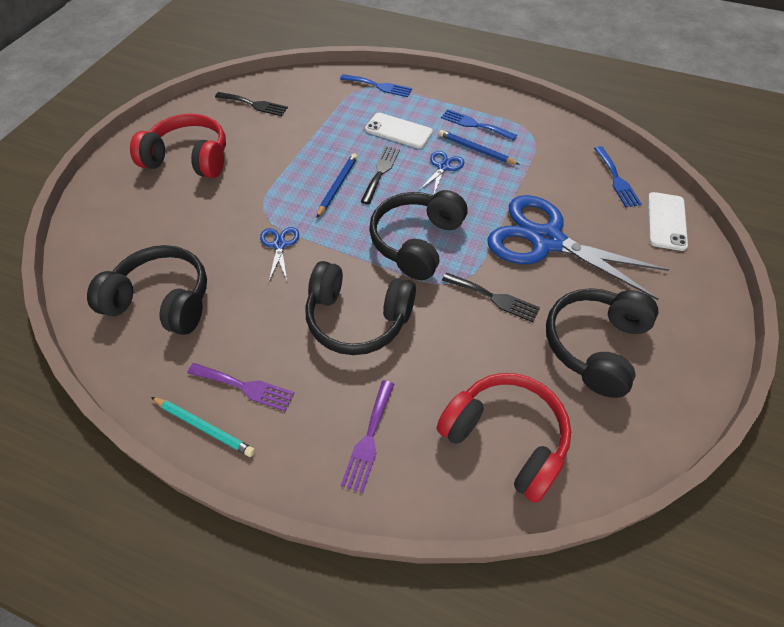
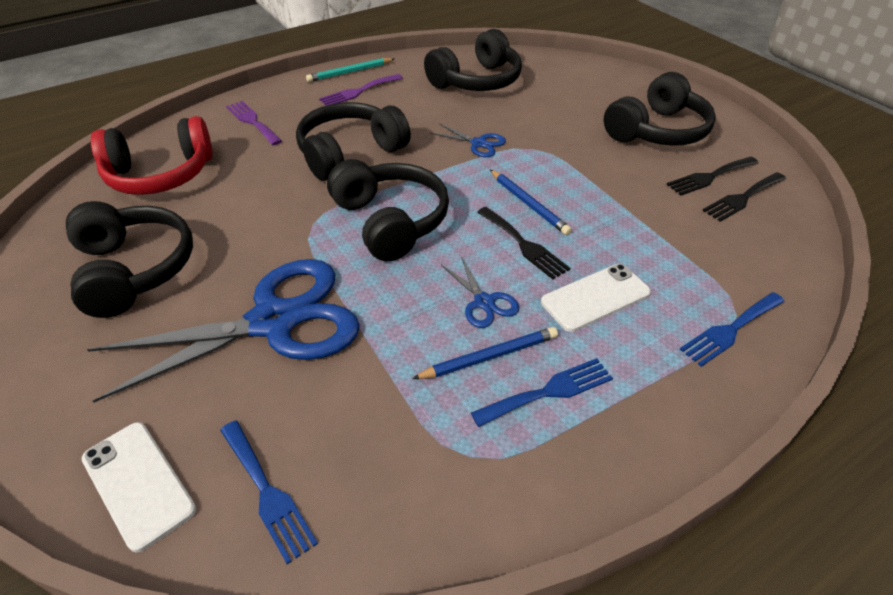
camera: 125 degrees right, 10 degrees down
red headphones [130,114,226,178] -> black headphones [604,72,716,146]
black fork [442,273,540,322] -> black fork moved to [667,157,759,196]
blue fork [594,146,642,207] -> blue fork turned 150 degrees counterclockwise [220,421,318,564]

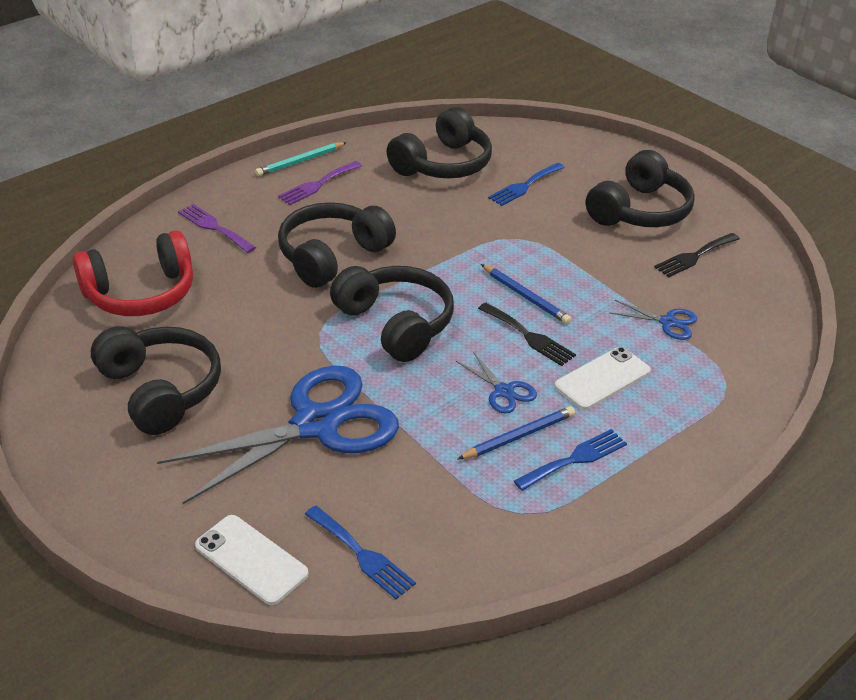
camera: 10 degrees left, 5 degrees down
blue scissors [430,124,506,157] -> blue scissors moved to [609,300,697,340]
blue fork [680,292,785,367] -> blue fork moved to [488,163,565,206]
black fork [702,172,786,222] -> none

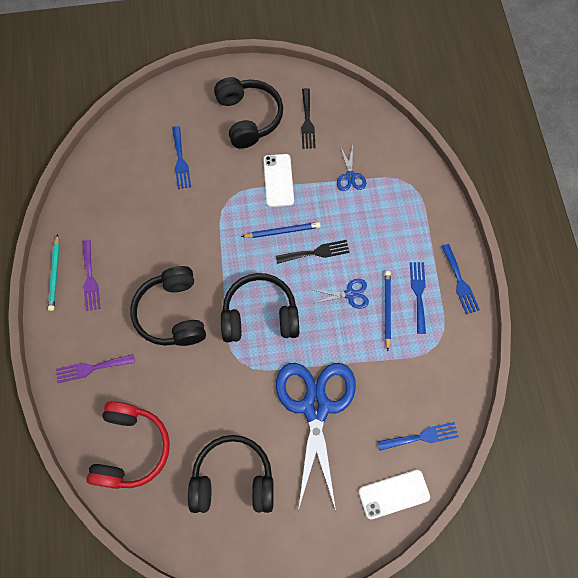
camera: 55 degrees left, 30 degrees up
black headphones [387,107,492,178] -> none
white phone [555,347,651,410] -> white phone moved to [263,154,294,207]
blue scissors [609,300,697,340] -> blue scissors turned 120 degrees clockwise [337,145,366,191]
none -> blue fork [441,244,480,314]

